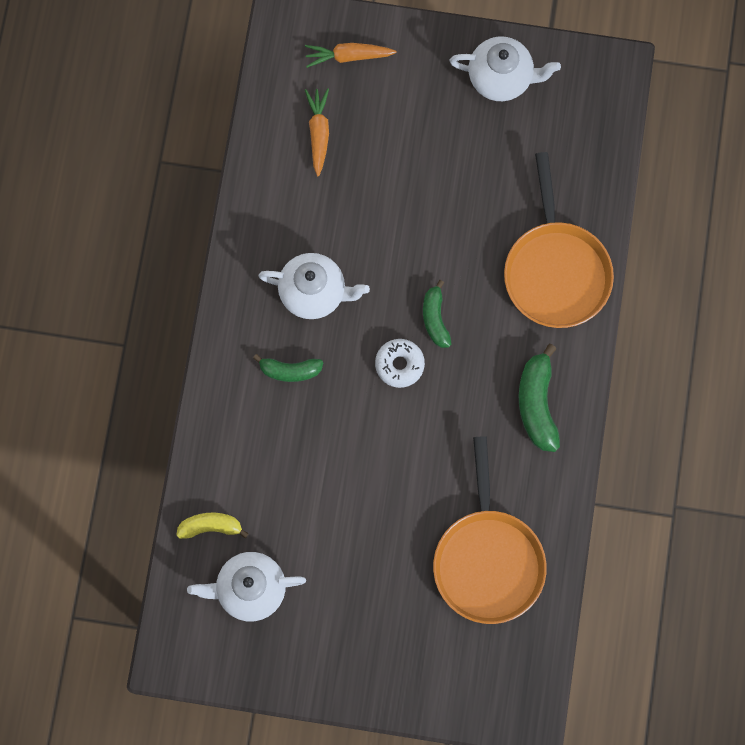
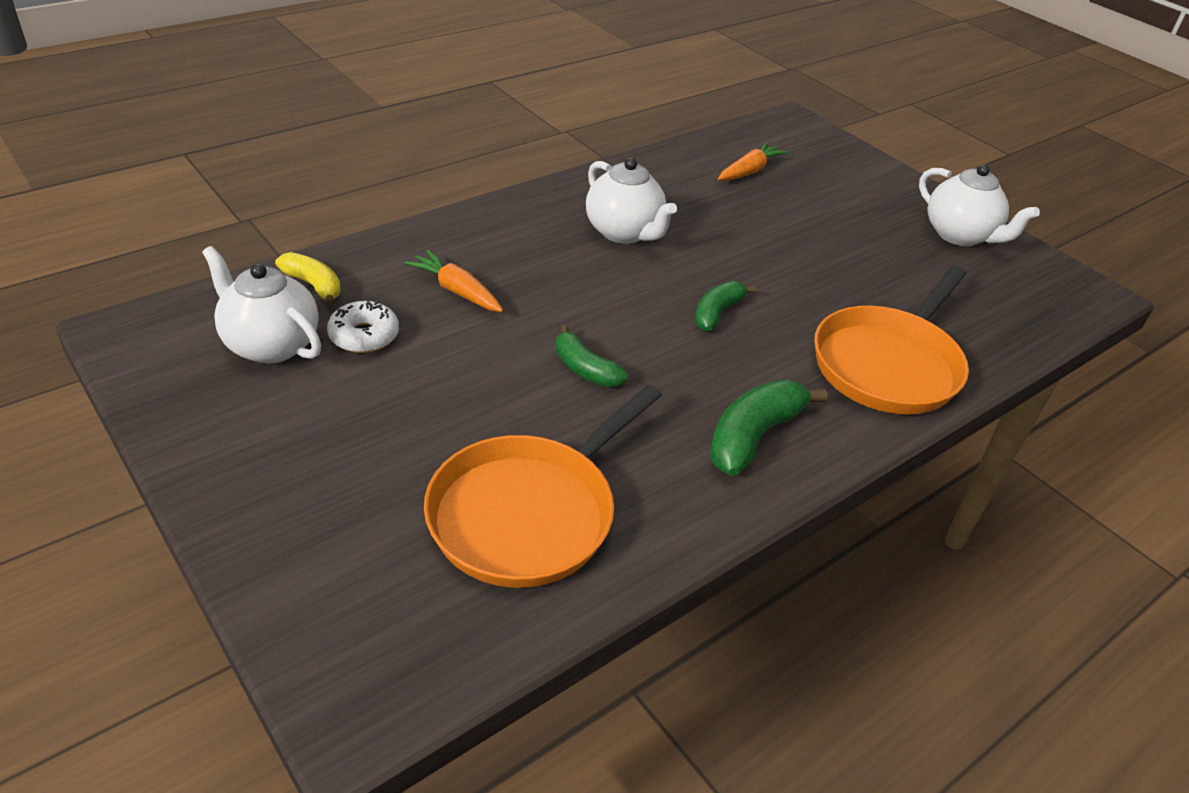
camera: 40 degrees right, 35 degrees down
green banana [253,354,323,382] -> green banana moved to [556,325,628,387]
orange carrot [305,43,397,68] -> orange carrot moved to [404,250,503,312]
white donut [375,339,425,388] -> white donut moved to [327,301,399,353]

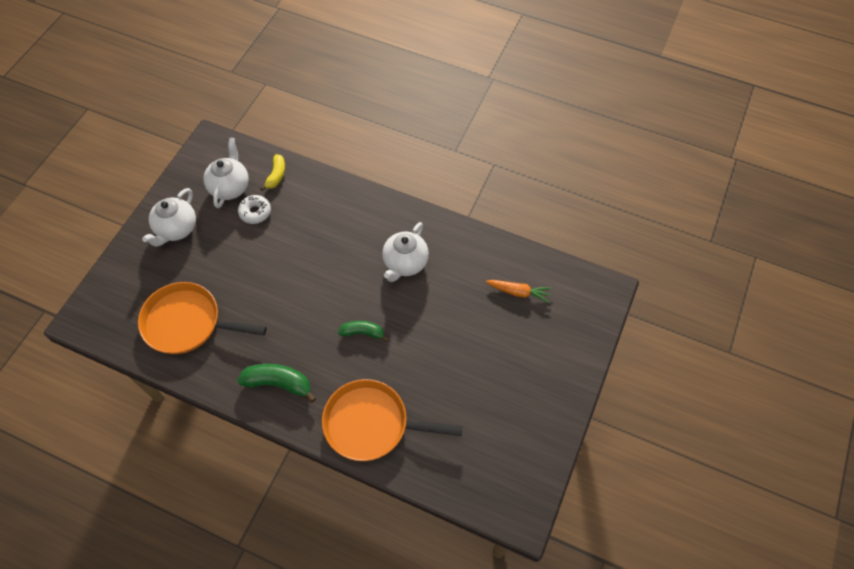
camera: 65 degrees right, 20 degrees up
orange carrot [404,250,503,312] -> none
green banana [556,325,628,387] -> none
white teapot [919,164,1040,246] -> white teapot moved to [142,188,196,247]

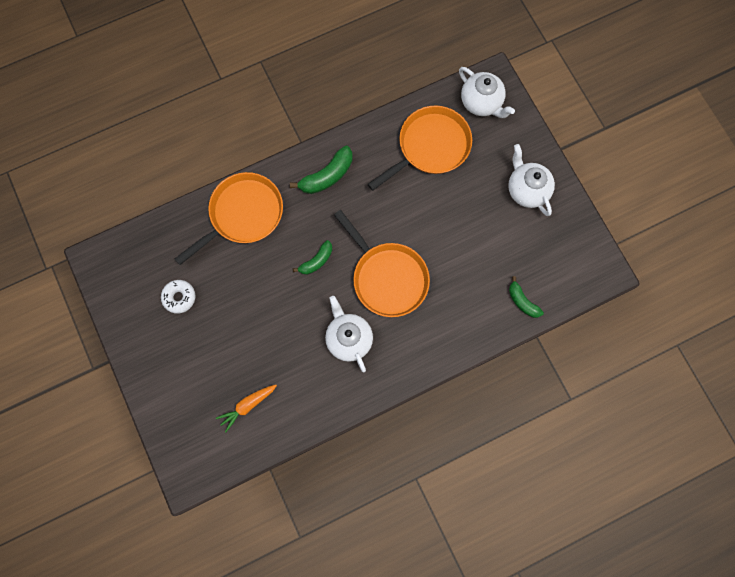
camera: 130 degrees right, 15 degrees up
white teapot [204,138,249,208] -> white teapot moved to [459,67,515,118]
white donut [238,195,271,224] -> white donut moved to [161,280,196,314]
yellow banana [260,154,285,191] -> green banana [509,276,544,318]
none -> orange pan [334,210,430,317]

